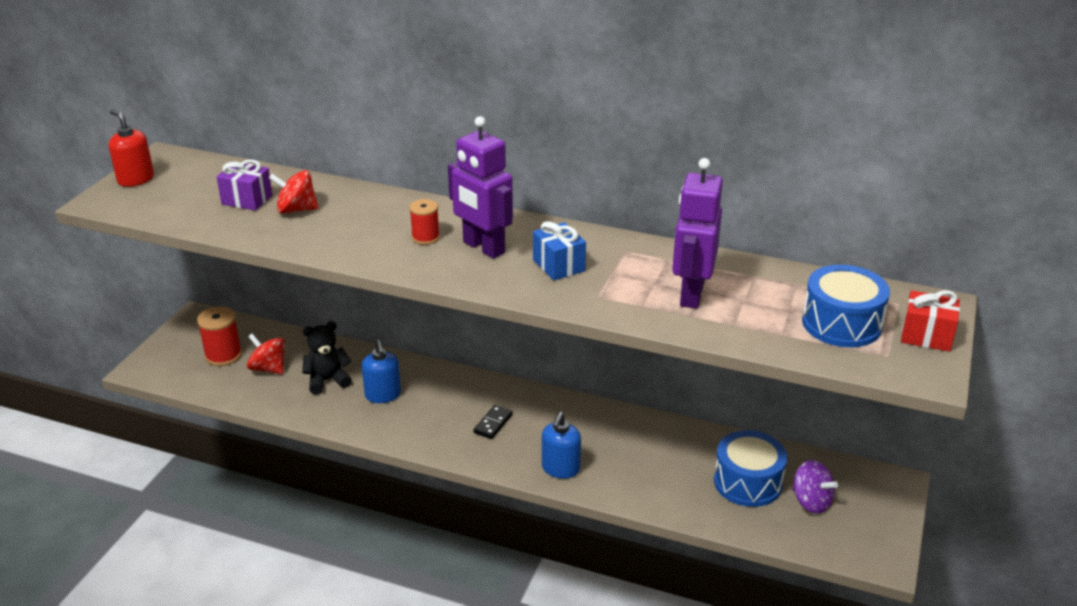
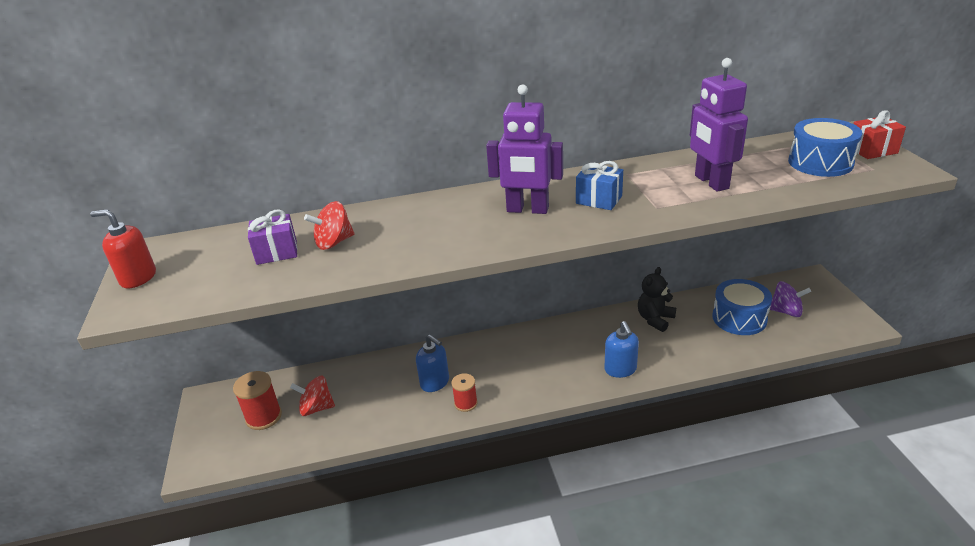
camera: 30 degrees left, 0 degrees up
black teddy bear [302,321,352,394] -> black teddy bear moved to [638,267,676,332]
red spool [409,199,440,245] -> red spool moved to [451,373,478,412]
black domino [474,405,513,439] -> none

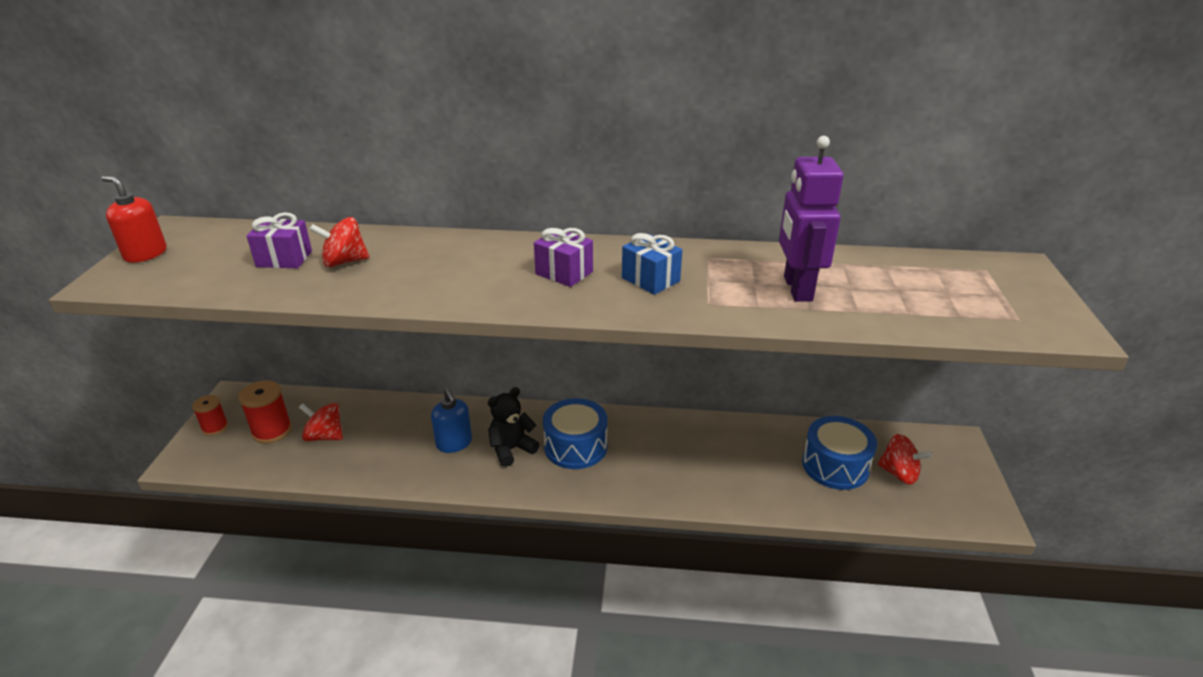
camera: 15 degrees right, 0 degrees up
red spool [451,373,478,412] -> red spool moved to [192,395,228,436]
purple robot [486,84,563,214] -> purple gift [534,228,593,287]
blue soap dispenser [604,321,639,378] -> none
black teddy bear [638,267,676,332] -> black teddy bear moved to [488,387,540,467]
purple spinning top [770,281,811,317] -> red spinning top [878,434,932,485]
blue drum [788,118,862,177] -> blue drum moved to [543,398,608,469]
red gift [854,111,906,159] -> none

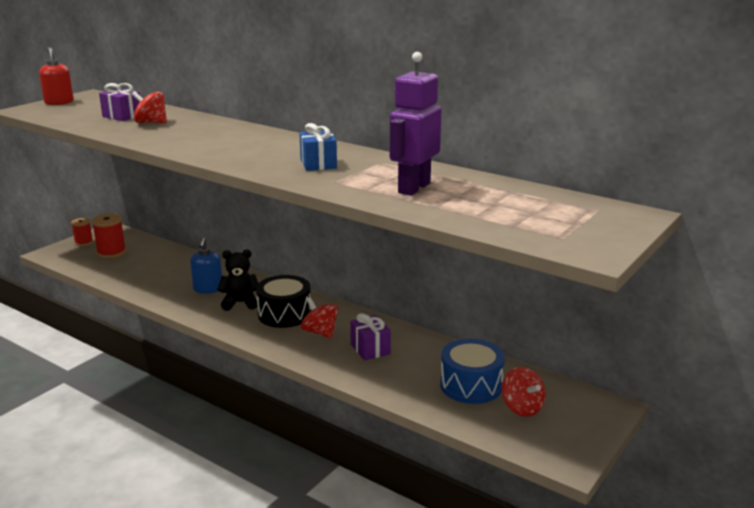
camera: 30 degrees right, 10 degrees down
red spinning top [299,403,343,441] -> red spinning top moved to [301,297,338,339]
purple gift [534,228,593,287] -> purple gift moved to [350,313,391,361]
blue drum [543,398,608,469] -> black drum [256,275,311,328]

